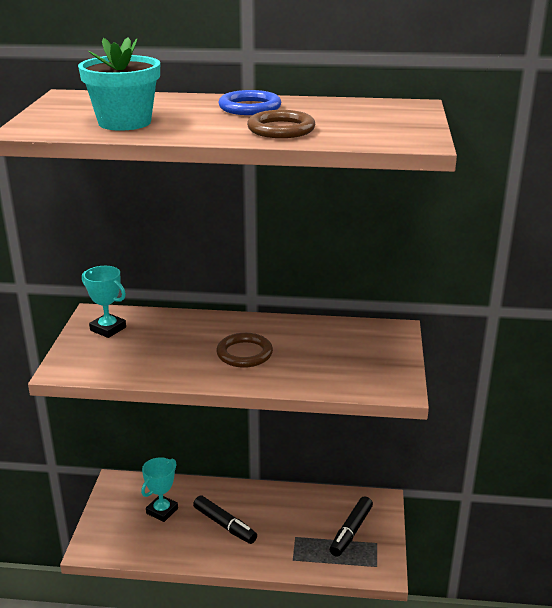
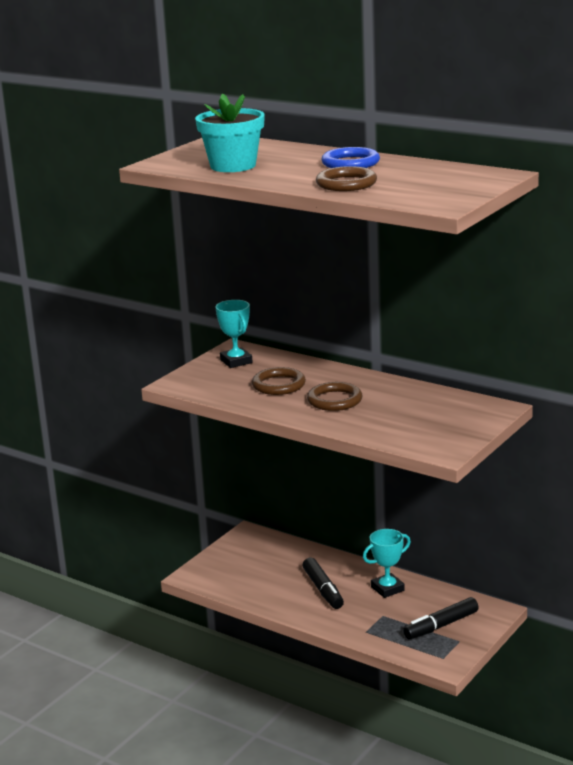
camera: 30 degrees right, 5 degrees down
turquoise trophy [141,457,178,522] -> turquoise trophy moved to [363,529,411,598]
none -> brown ring [252,367,306,395]

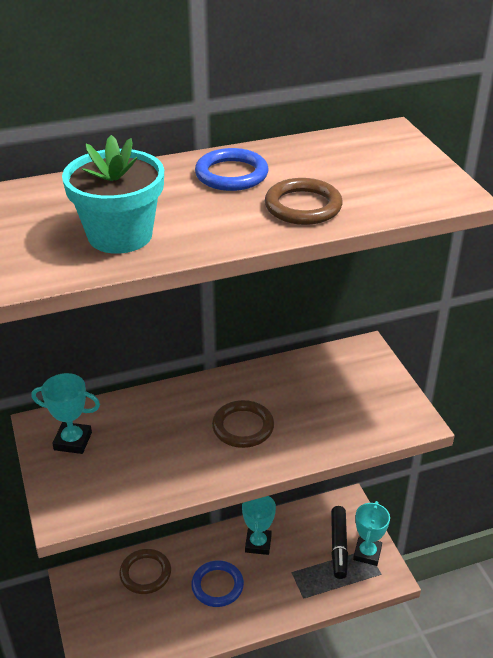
camera: 55 degrees left, 15 degrees up
brown ring [252,367,306,395] -> brown ring moved to [119,549,171,594]
black marker [303,558,344,609] -> blue ring [191,560,244,607]
none -> turquoise trophy [353,501,390,566]

